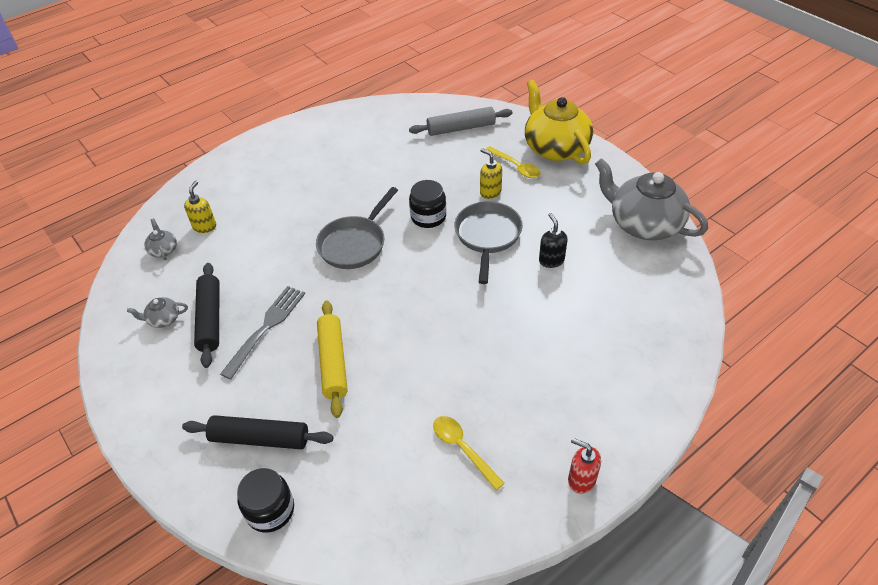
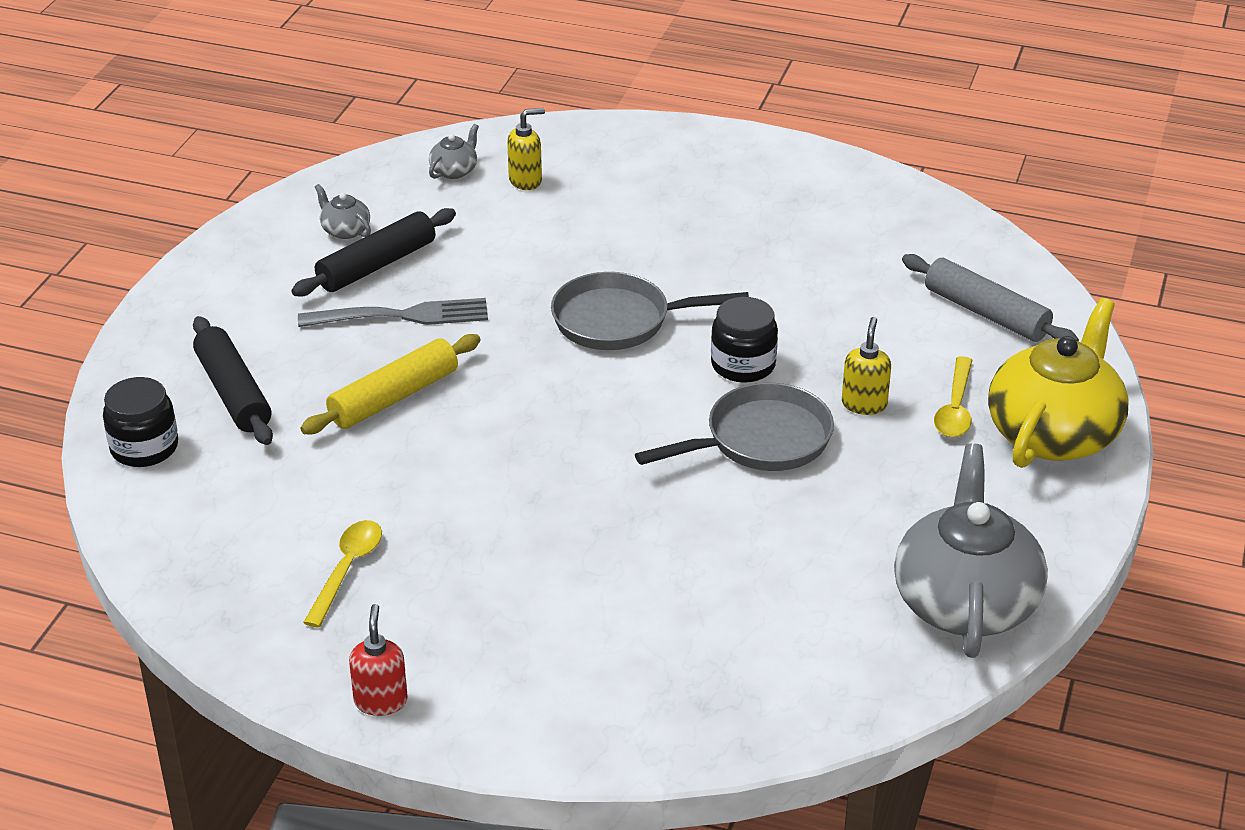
camera: 55 degrees right, 10 degrees down
black soap dispenser [539,213,567,268] -> none

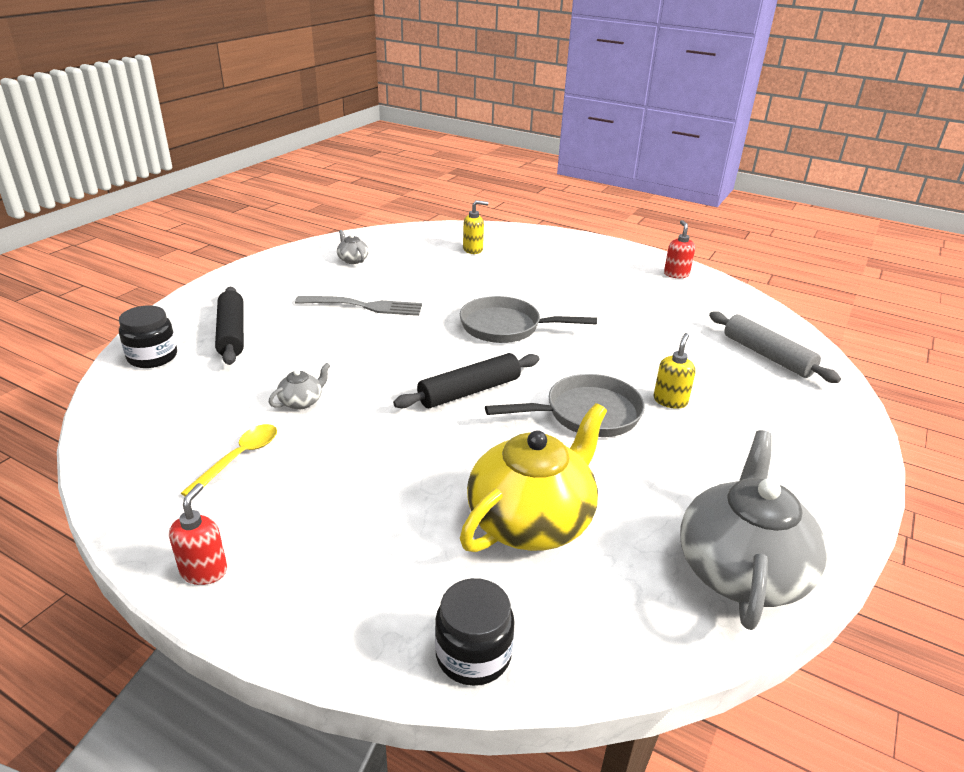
camera: 10 degrees right, 5 degrees down
black rolling pin [291,208,456,297] -> black rolling pin moved to [393,353,539,408]
yellow rolling pin [300,334,481,434] -> none
grey teapot [429,124,479,179] -> grey teapot moved to [269,363,330,410]
black jar [711,297,778,383] -> black jar moved to [435,578,515,686]
yellow spoon [934,356,972,437] -> none
yellow teapot [988,298,1129,468] -> yellow teapot moved to [460,403,607,552]
none -> red soap dispenser [664,220,695,278]

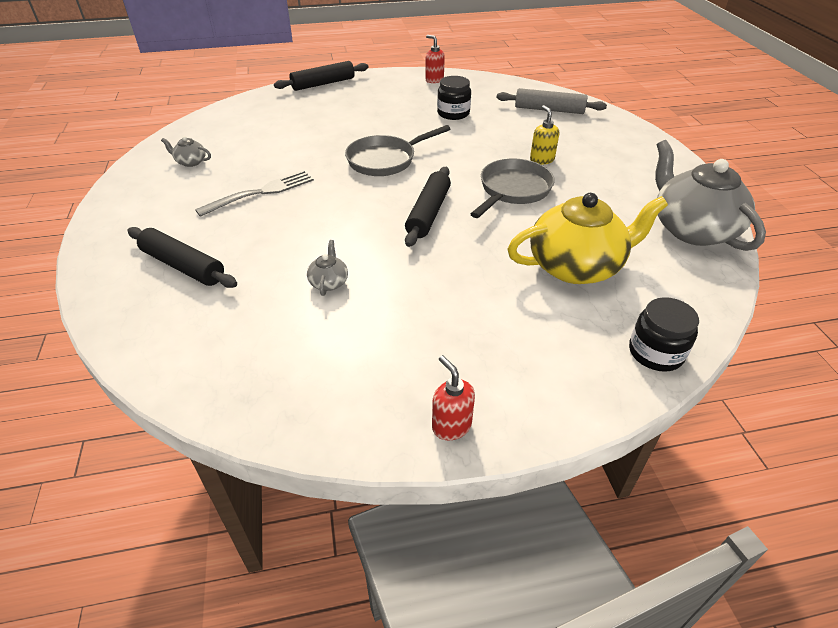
camera: 40 degrees left, 10 degrees up
black jar [119,305,177,368] -> black jar moved to [437,76,471,120]
yellow spoon [181,424,277,496] -> none
yellow teapot [460,403,607,552] -> yellow teapot turned 75 degrees clockwise [508,193,668,284]
yellow soap dispenser [463,200,488,254] -> none
none -> black rolling pin [274,61,368,91]

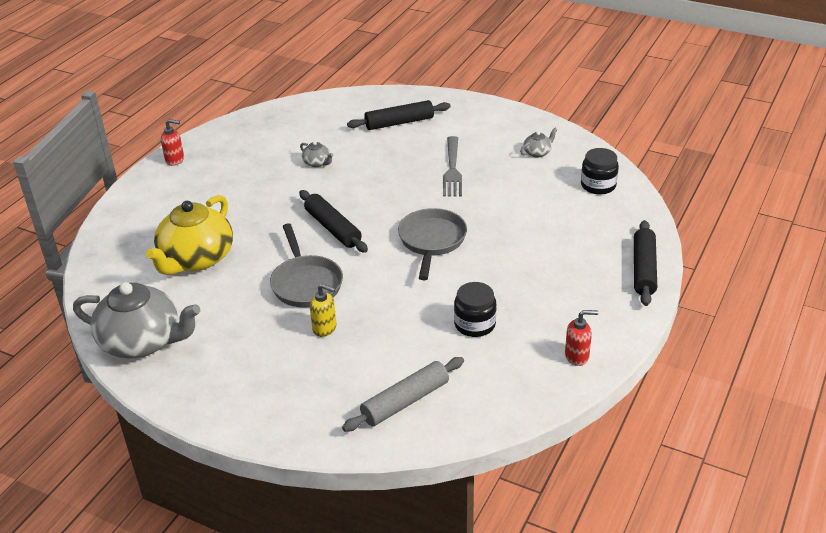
camera: 130 degrees right, 5 degrees down
black jar [629,297,699,372] -> black jar moved to [581,148,619,195]

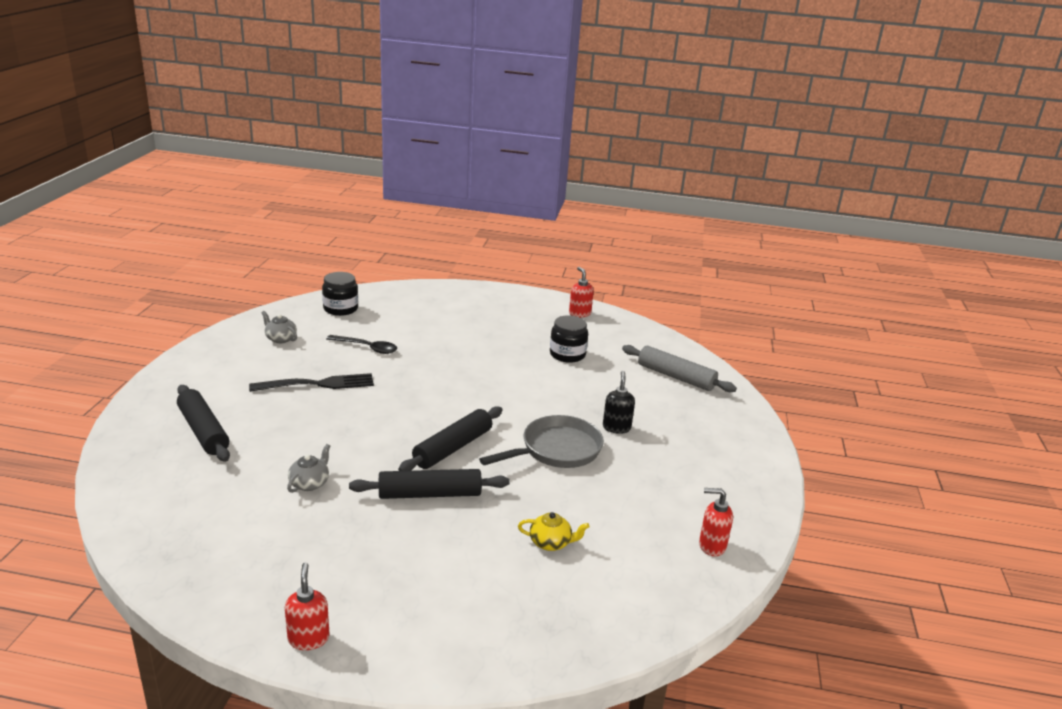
camera: 110 degrees left, 10 degrees down
grey teapot [73,282,200,359] -> red soap dispenser [699,488,733,556]
yellow teapot [146,195,233,275] -> yellow teapot [518,512,590,551], size x0.42
yellow soap dispenser [310,284,336,337] -> black soap dispenser [603,371,635,434]
grey pan [398,208,467,280] -> none
grey fork [443,136,462,197] -> black fork [249,373,374,392]
black rolling pin [634,220,657,306] -> black rolling pin moved to [349,469,510,499]
none -> black spoon [326,335,397,354]

